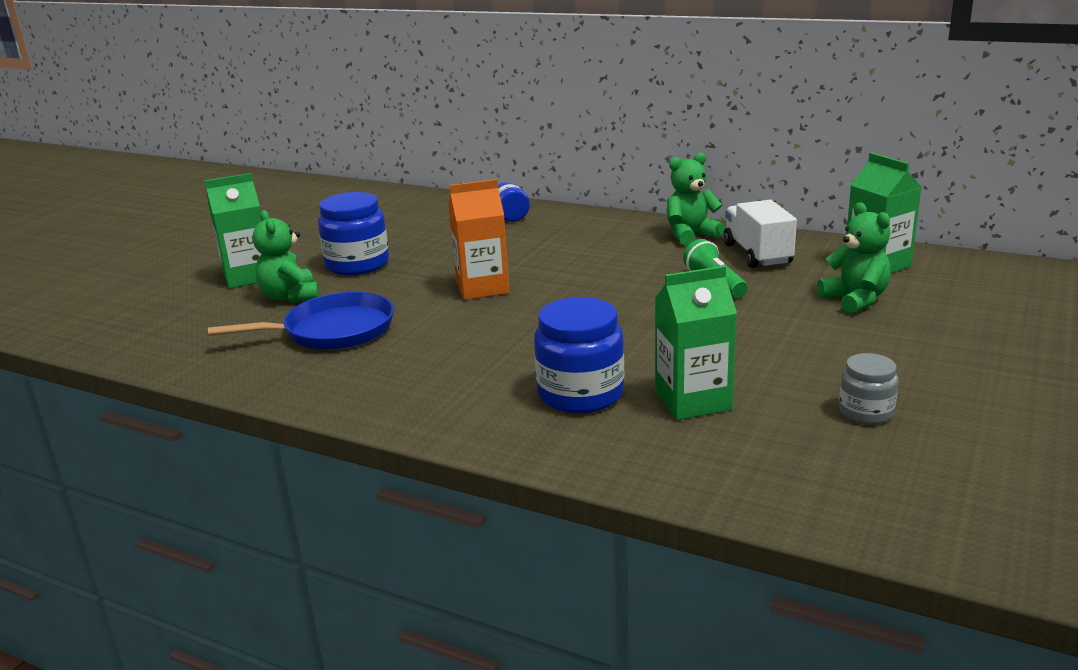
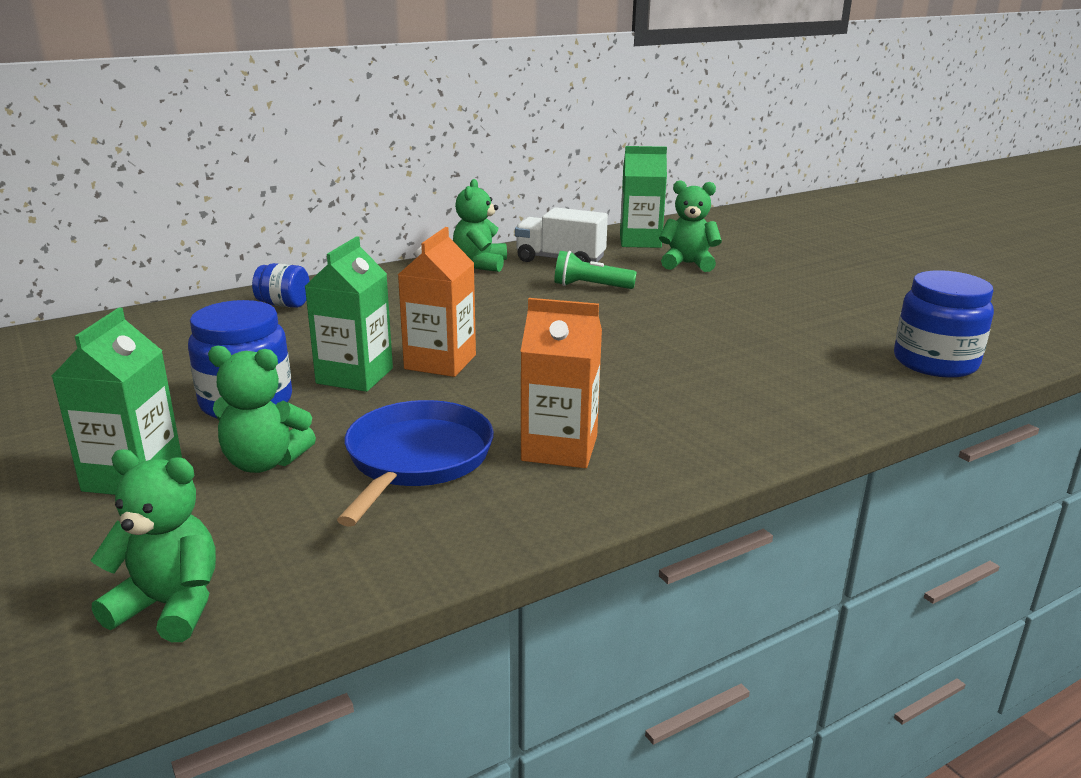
camera: 60 degrees left, 0 degrees up
blue jar [534,297,624,414] -> blue jar moved to [894,270,994,378]
green carton [655,266,737,420] -> green carton moved to [305,236,393,392]
grey jar [839,353,898,425] -> none
none -> green teddy bear [91,449,216,642]
none -> orange carton [520,298,602,468]

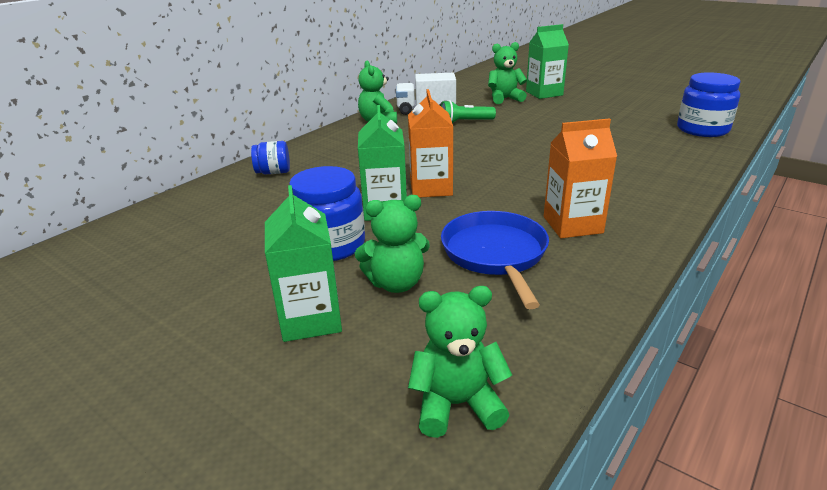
camera: 20 degrees left, 5 degrees up
green carton [620,146,667,248] -> green carton moved to [526,24,569,99]

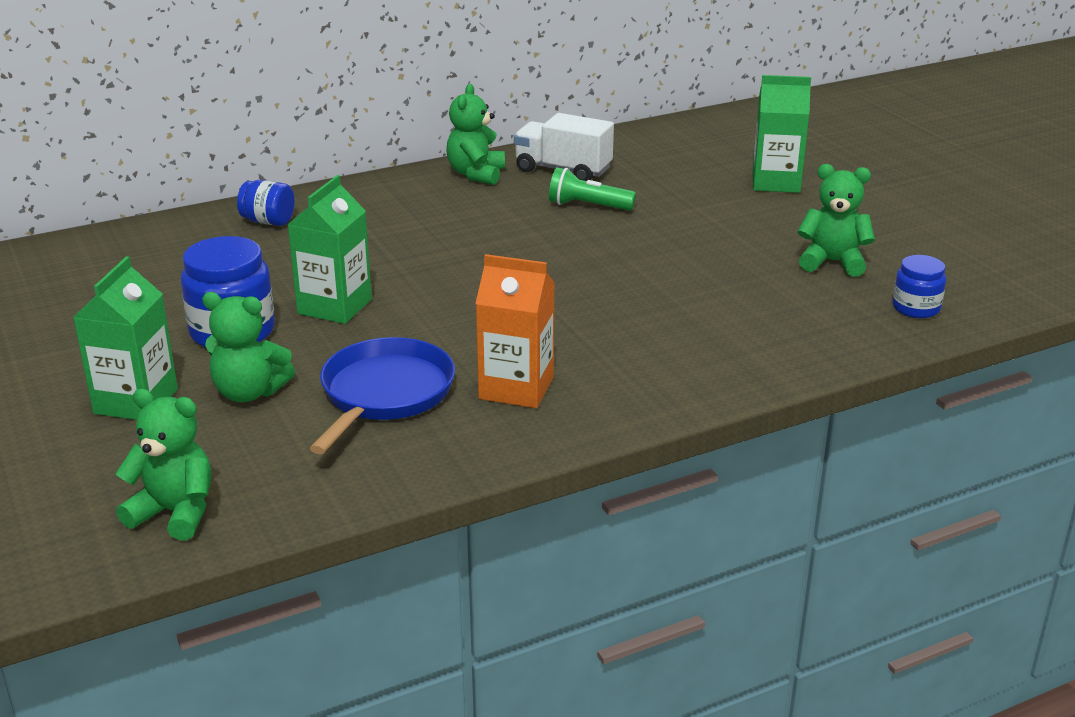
camera: 25 degrees right, 0 degrees up
orange carton [408,89,453,198] -> none
green teddy bear [488,42,527,104] -> green teddy bear moved to [798,164,875,277]
blue jar [677,72,741,137] -> blue jar [893,255,946,318], size x0.58

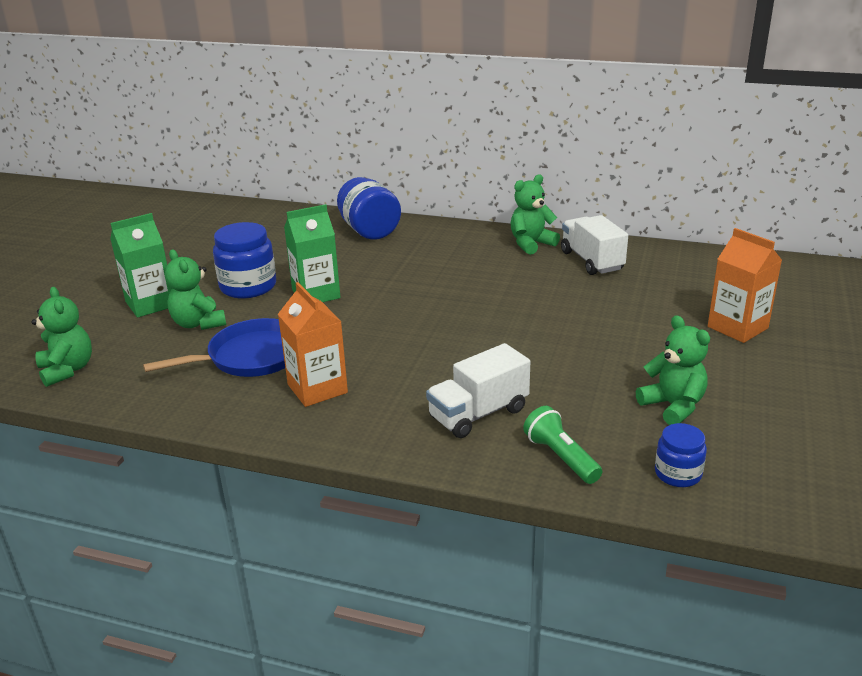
camera: 45 degrees right, 0 degrees up
blue jar [237,180,295,226] -> blue jar [337,177,401,240], size x1.73
green flashlight [549,167,636,211] -> green flashlight moved to [523,406,602,484]
green carton [753,75,811,193] -> orange carton [708,228,782,343]
none -> white truck [426,343,530,438]

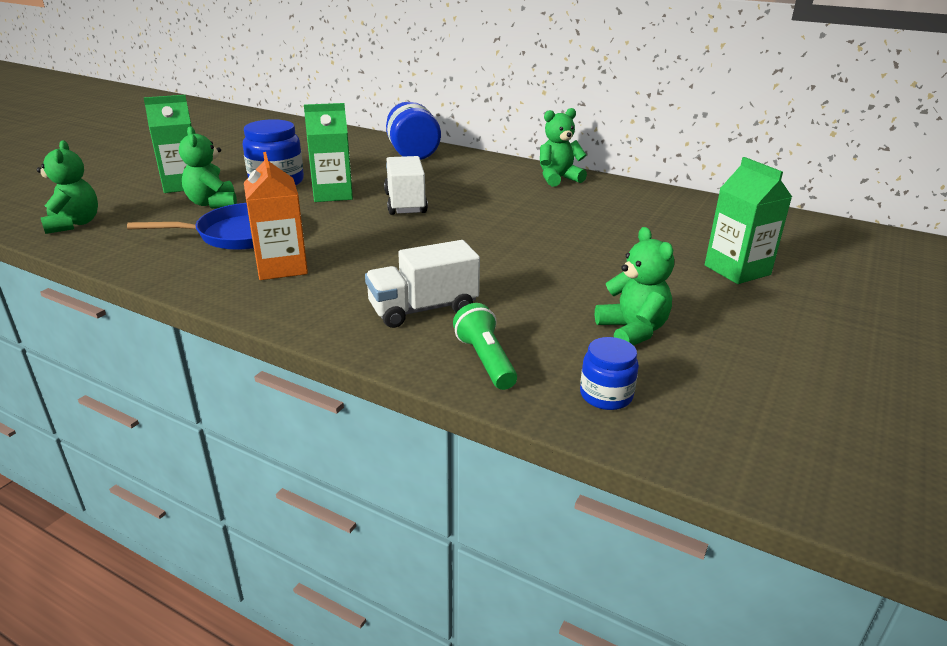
camera: 10 degrees right, 0 degrees up
white truck [561,215,628,275] -> white truck moved to [384,156,428,215]
orange carton [708,228,782,343] -> green carton [705,157,792,284]

